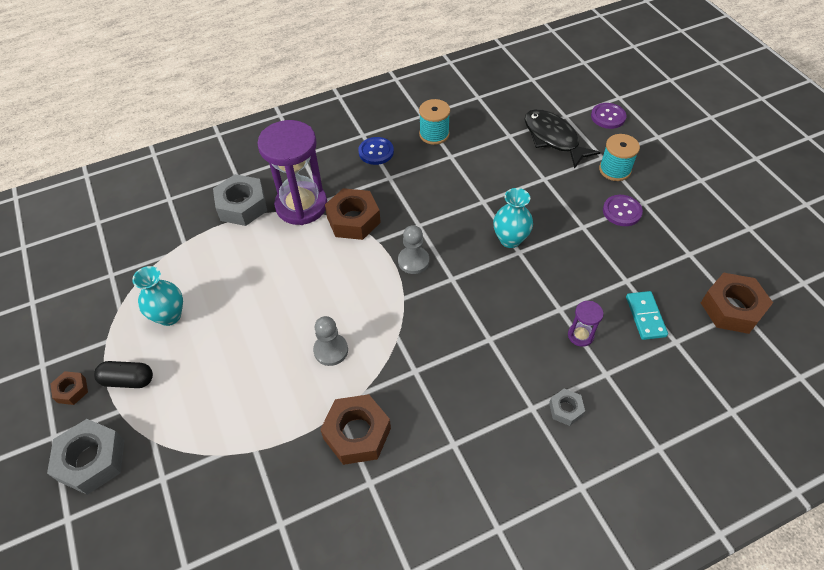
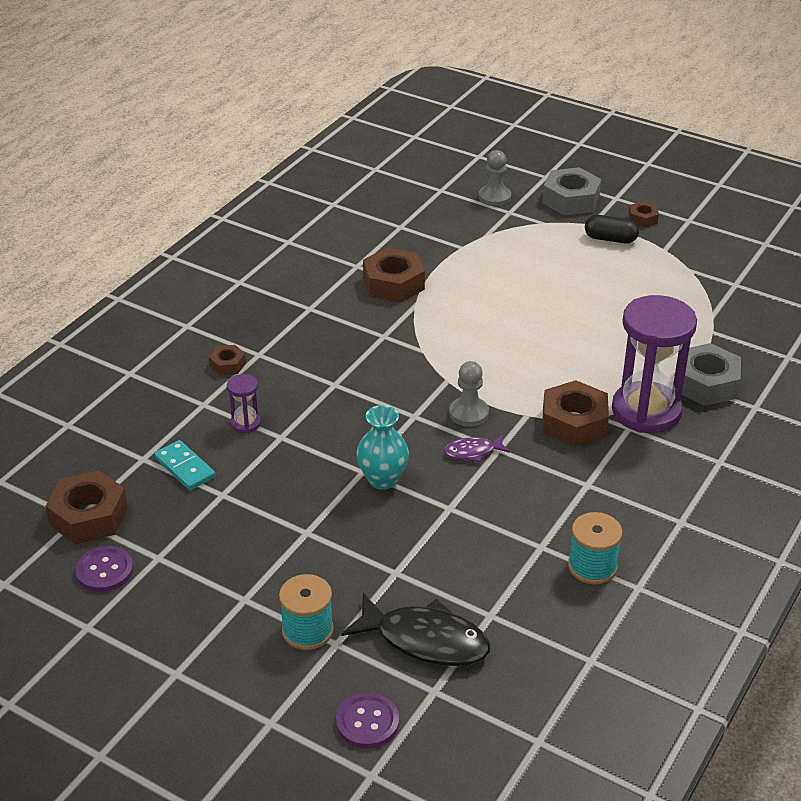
camera: 145 degrees right, 15 degrees down
black capsule [94,361,153,388] -> black capsule turned 45 degrees clockwise [585,215,639,243]
turquoise vase [132,266,183,326] -> none
grey pawn [313,316,348,366] -> grey pawn moved to [479,150,511,206]
blue button [358,137,394,165] -> none
grey nut [549,388,585,426] -> brown nut [209,345,246,376]
purple button [603,195,643,226] -> purple button moved to [75,546,134,592]
none -> purple fish [444,435,510,463]

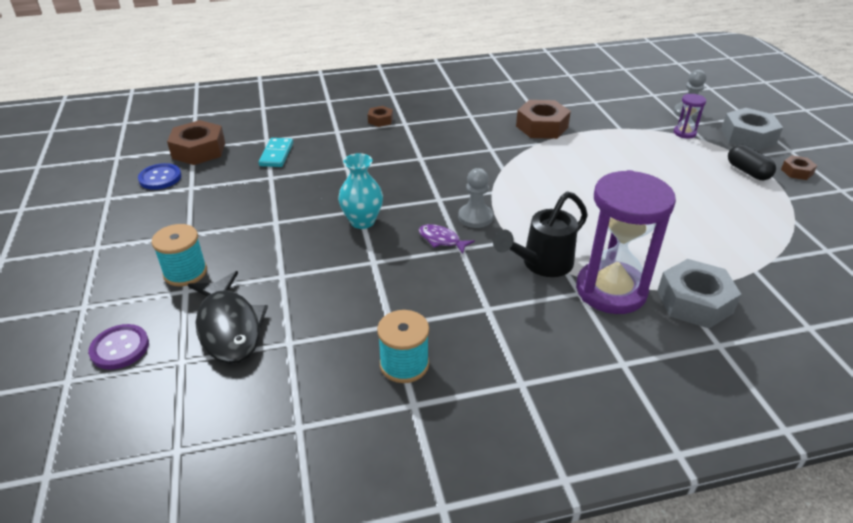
camera: 45 degrees right, 0 degrees up
purple button [75,546,134,592] -> blue button [138,163,182,190]
purple hourglass [227,374,261,433] -> purple hourglass moved to [674,94,706,138]
brown nut [543,380,609,447] -> black watering can [493,191,588,277]

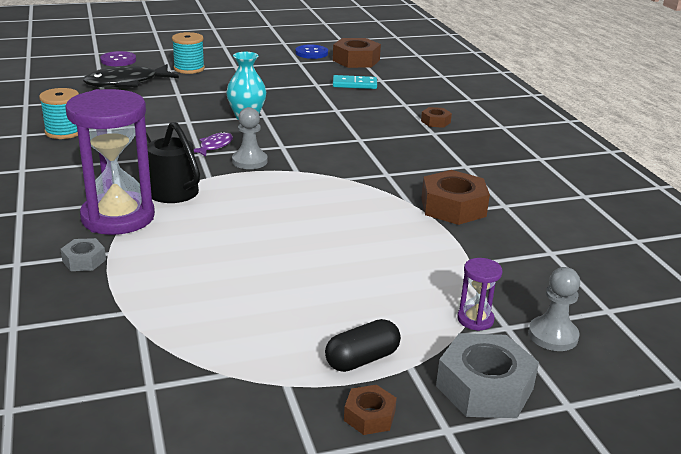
camera: 85 degrees right, 10 degrees down
grey nut [657,259,741,328] -> grey nut [61,238,106,271], size x0.52

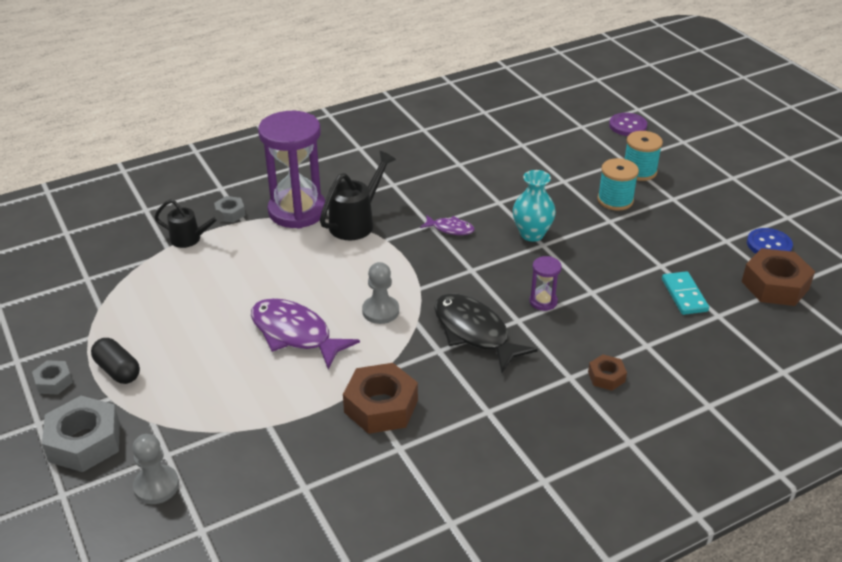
camera: 80 degrees right, 10 degrees up
turquoise spool [39,88,79,139] -> turquoise spool moved to [597,158,639,211]
black fish [83,64,179,88] -> black fish moved to [434,293,538,373]
grey pawn [232,107,268,169] -> grey pawn moved to [362,262,399,324]
brown nut [344,385,397,435] -> grey nut [32,360,73,394]
purple hourglass [457,258,502,331] -> purple hourglass moved to [529,256,562,311]
none -> black watering can [155,199,224,248]
none -> purple fish [251,298,360,369]

